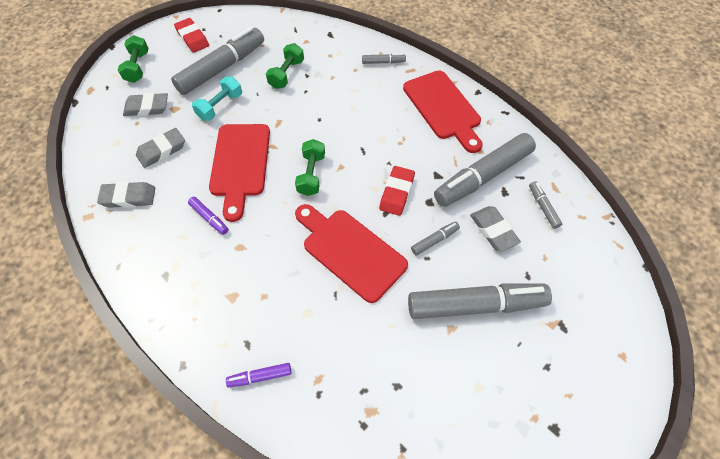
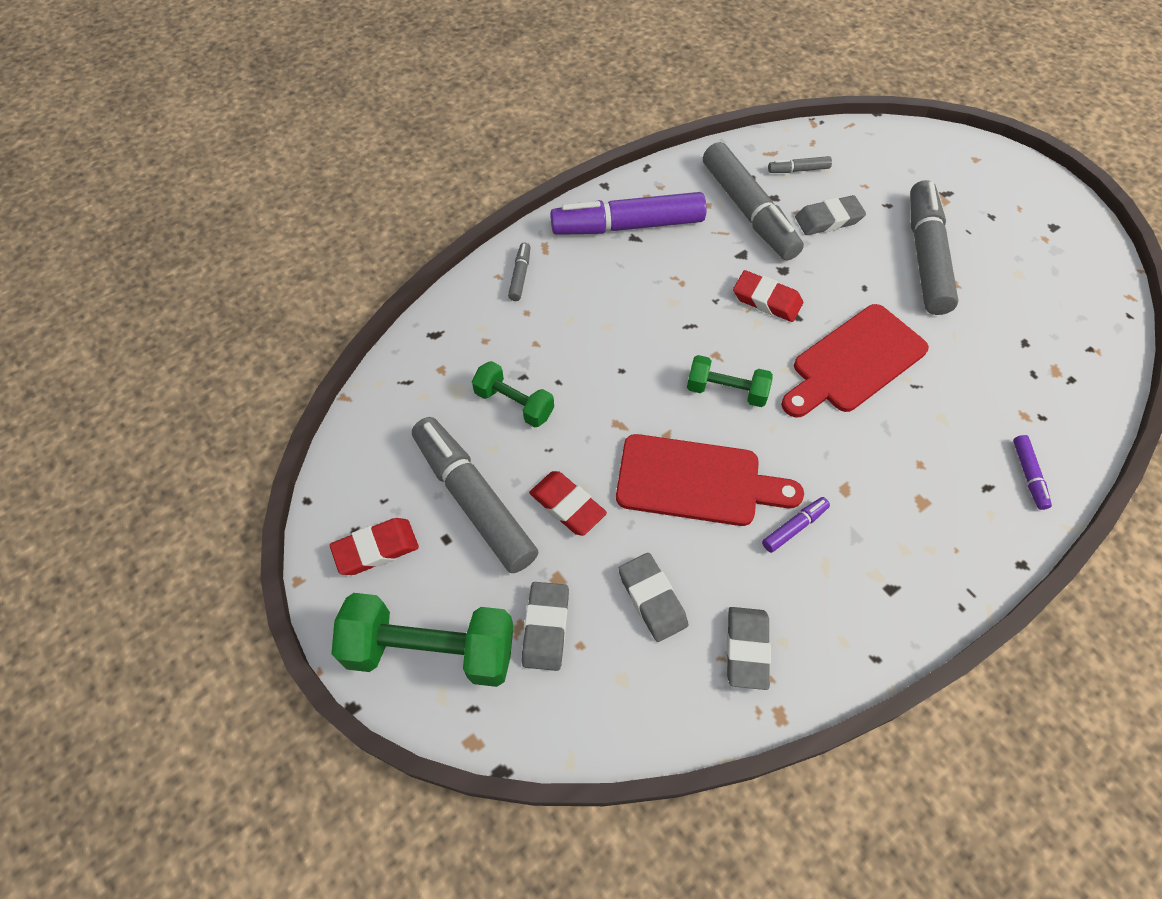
camera: 80 degrees left, 0 degrees up
green dumbbell [118,35,149,83] -> green dumbbell [331,593,513,687], size x1.74
turquoise dumbbell [192,76,242,121] -> red eraser [529,471,607,536]
red cutting board [403,70,482,153] -> purple marker [550,192,707,235]
grey marker [411,222,460,255] -> none

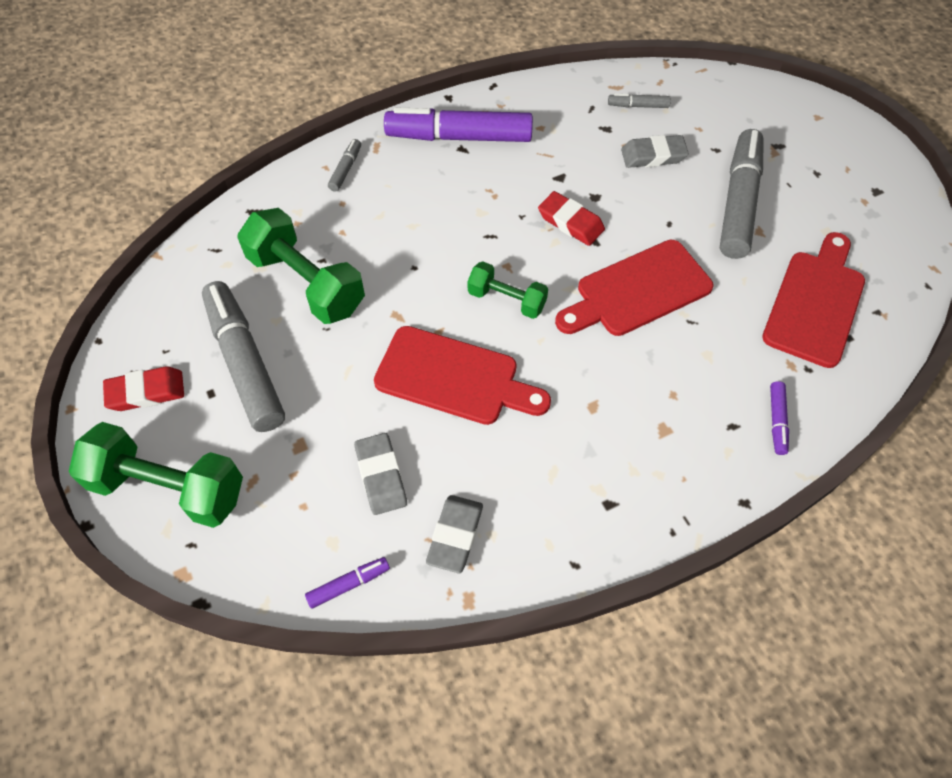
camera: 10 degrees right, 0 degrees up
green dumbbell [472,361,554,427] -> green dumbbell [238,208,365,324], size x1.74
grey eraser [522,582,569,671] -> none
red eraser [529,471,607,536] -> none
grey marker [703,142,804,261] -> none
purple marker [762,497,830,553] -> purple marker moved to [305,557,390,609]
none -> red cutting board [762,232,865,368]

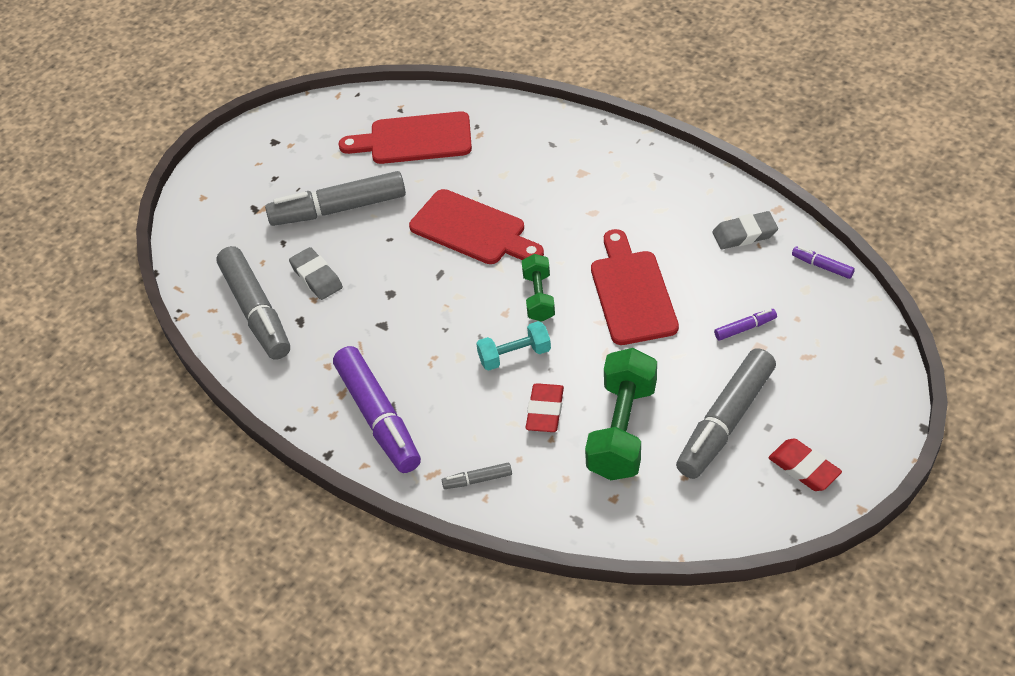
camera: 115 degrees left, 10 degrees down
green dumbbell [69,422,243,528] -> none
grey eraser [354,433,407,515] -> none
red eraser [538,191,605,246] -> red eraser moved to [526,383,564,432]
grey marker [608,93,671,108] -> grey marker [216,246,290,359], size x2.33
purple marker [770,381,789,455] -> purple marker moved to [714,309,777,341]
none -> turquoise dumbbell [476,321,551,371]

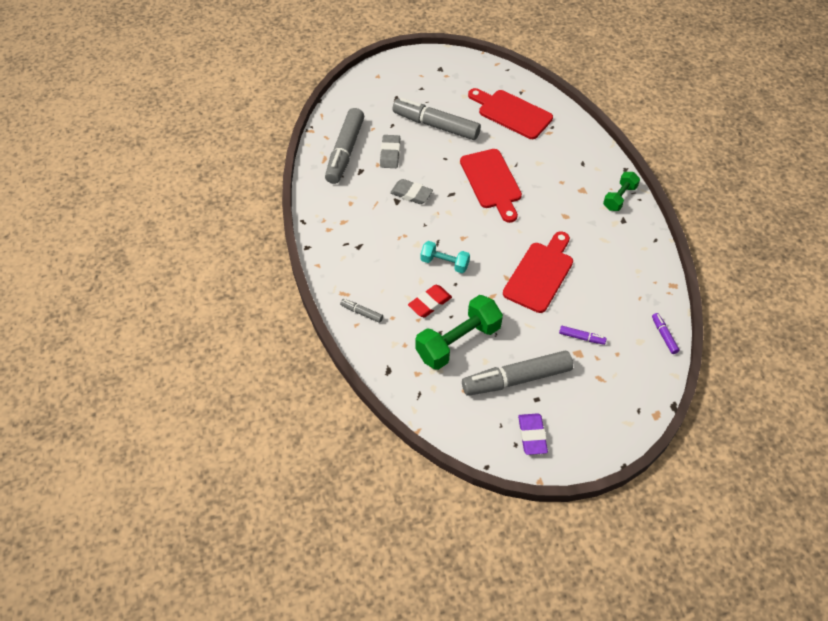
camera: 35 degrees right, 5 degrees up
purple marker [333,346,421,473] -> none
green dumbbell [522,254,555,322] -> green dumbbell moved to [603,172,640,211]
grey eraser [713,211,778,249] -> grey eraser moved to [390,179,433,204]
red eraser [768,439,842,491] -> purple eraser [518,413,548,455]

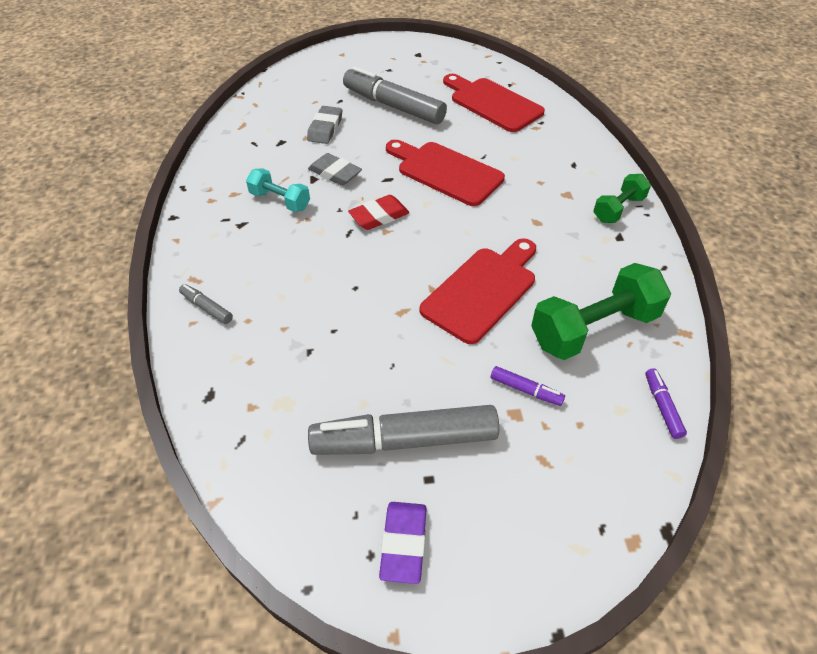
camera: 10 degrees right, 5 degrees down
grey marker [325,108,364,184] -> none
red eraser [408,285,452,317] -> red eraser moved to [348,195,410,230]
green dumbbell [415,295,503,370] -> green dumbbell moved to [531,263,671,360]
turquoise dumbbell [420,241,470,273] -> turquoise dumbbell moved to [246,168,310,212]
red cutting board [460,149,522,223] -> red cutting board turned 135 degrees clockwise [386,140,505,206]

